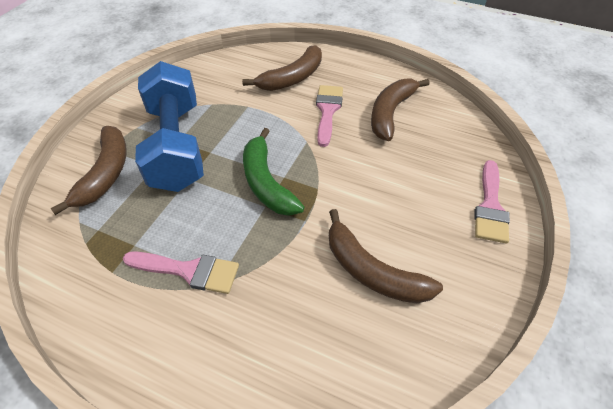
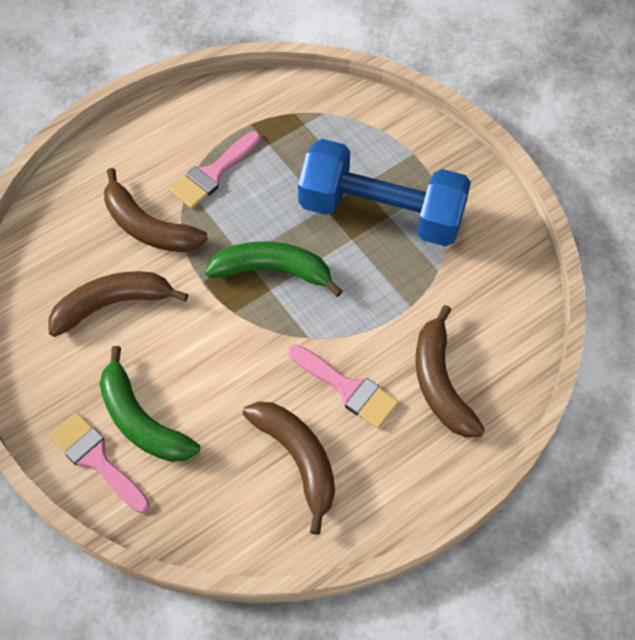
camera: 120 degrees right, 10 degrees up
brown banana [50,126,127,215] -> brown banana moved to [104,168,208,252]
none -> green banana [100,346,200,462]

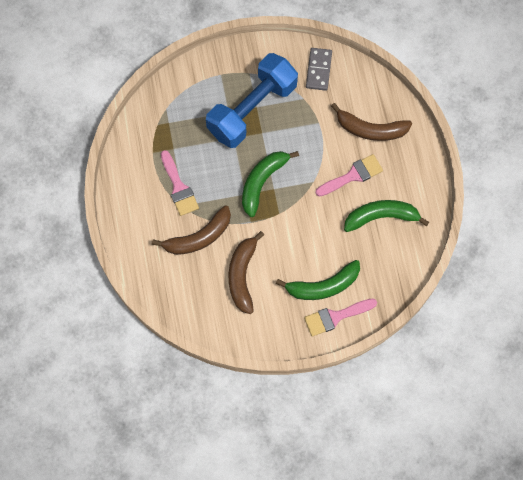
camera: 65 degrees left, 10 degrees up
brown banana [243,402,335,535] -> green banana [344,200,429,232]
none -> grey domino [306,48,332,91]

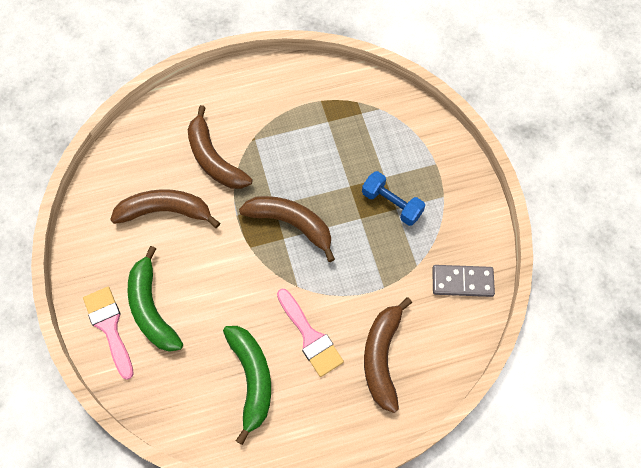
camera: 85 degrees right, 5 degrees down
pink brush [161,150,199,216] -> none
blue dumbbell [206,53,298,148] -> blue dumbbell [362,171,425,226], size x0.48
green banana [242,151,299,217] -> brown banana [239,196,335,262]

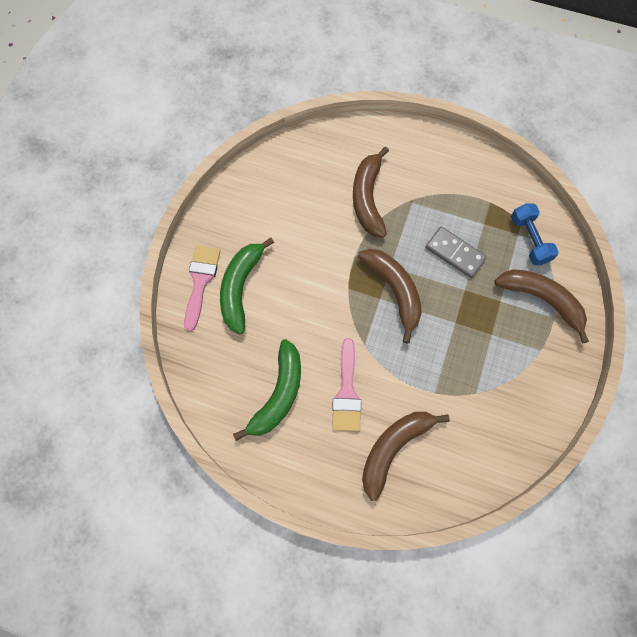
camera: 35 degrees right, 5 degrees up
brown banana [110,189,220,228] -> brown banana moved to [494,269,589,343]
blue dumbbell [362,171,425,226] -> blue dumbbell moved to [511,203,559,265]
grey domino [432,265,495,297] -> grey domino moved to [426,227,487,278]

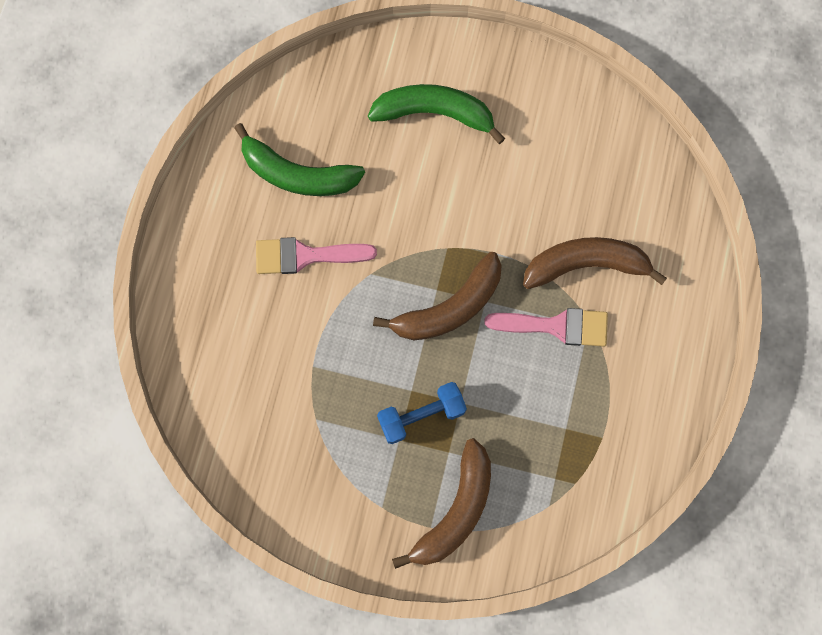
camera: 85 degrees right, 5 degrees up
pink brush [184,246,220,331] -> pink brush moved to [484,308,608,347]
brown banana [362,412,450,501] -> none
grey domino [426,227,487,278] -> none
blue dumbbell [511,203,559,265] -> blue dumbbell moved to [377,382,467,444]

